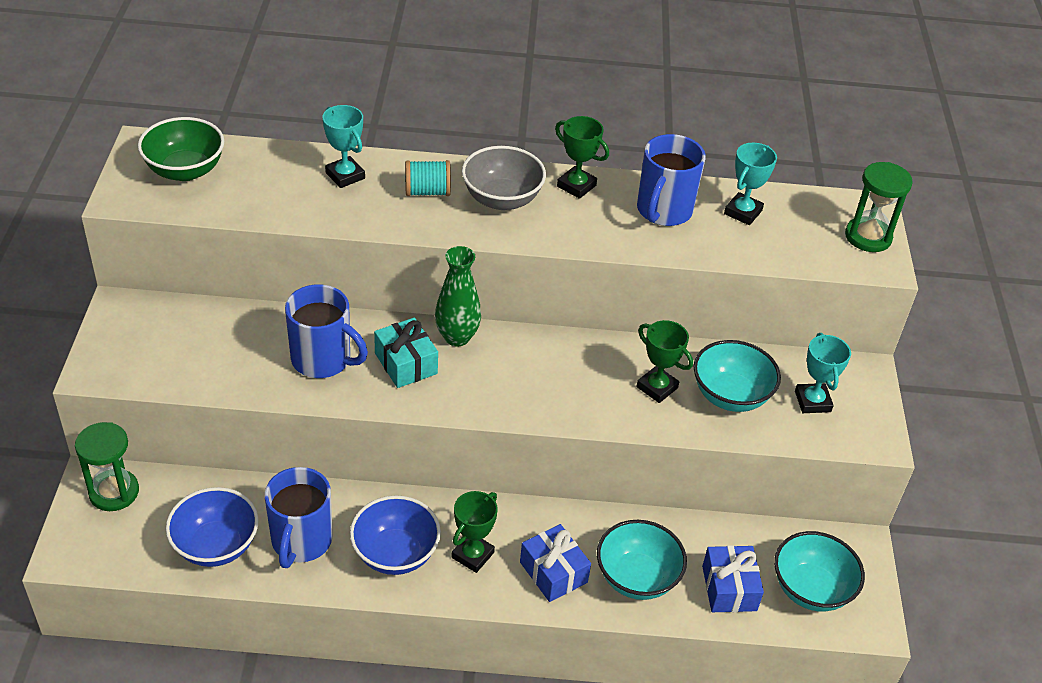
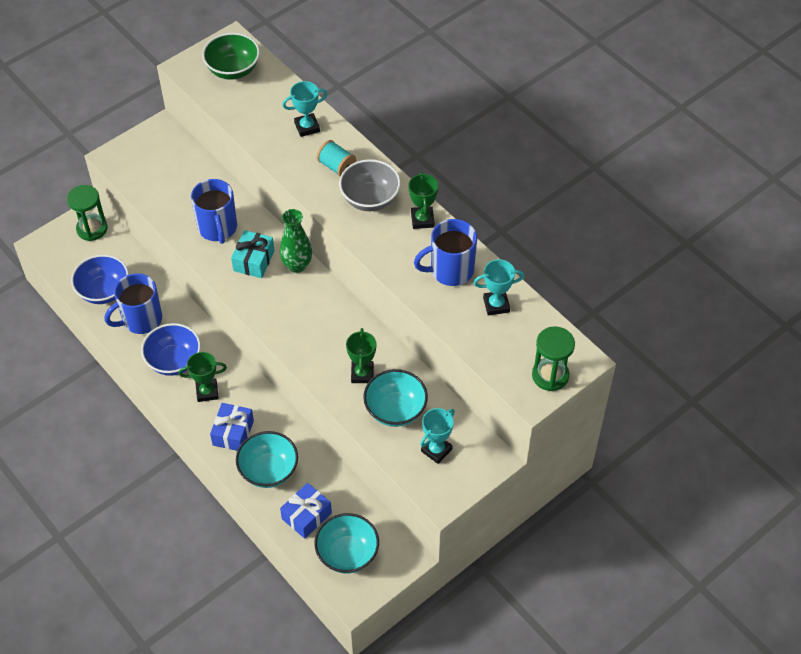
camera: 50 degrees right, 10 degrees up
turquoise trophy [323,105,365,188] -> turquoise trophy turned 60 degrees clockwise [282,81,328,137]

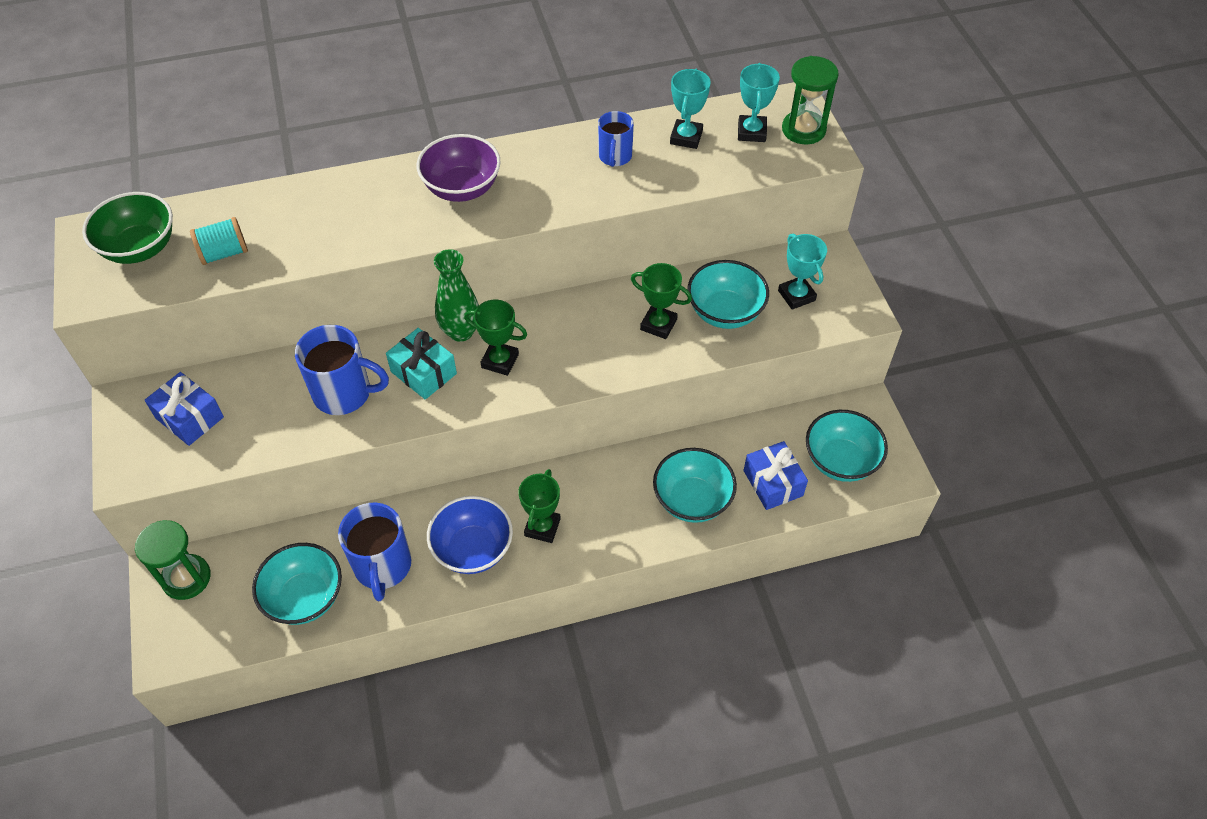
camera: 65 degrees left, 0 degrees up
blue bowl [71,255,129,304] -> turquoise bowl [252,543,342,625]
blue gift [210,403,254,451] -> blue gift moved to [144,372,224,446]
turquoise trophy [282,81,328,137] -> turquoise trophy moved to [738,63,780,142]
turquoise spool [317,140,356,177] -> turquoise spool moved to [190,217,248,265]
grey bowl [339,159,401,211] -> purple bowl [416,134,501,202]
green trophy [408,172,438,229] -> green trophy moved to [464,300,527,376]
blue mug [414,219,477,286] -> blue mug [598,111,634,167], size x0.61

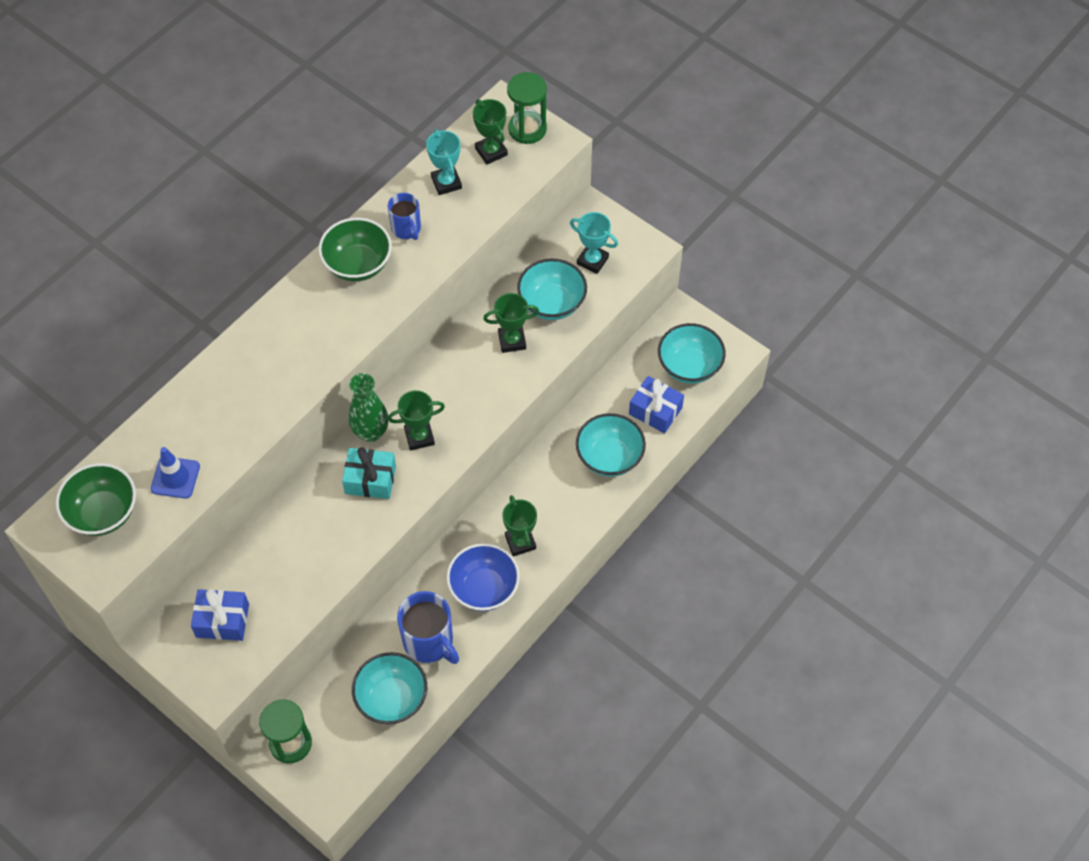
camera: 35 degrees left, 5 degrees up
turquoise spool [190,217,248,265] -> blue traffic cone [151,447,200,499]
blue mug [295,325,389,415] -> none
purple bowl [416,134,501,202] -> none
turquoise trophy [738,63,780,142] -> green trophy [473,99,508,165]
none -> green bowl [318,218,392,281]

